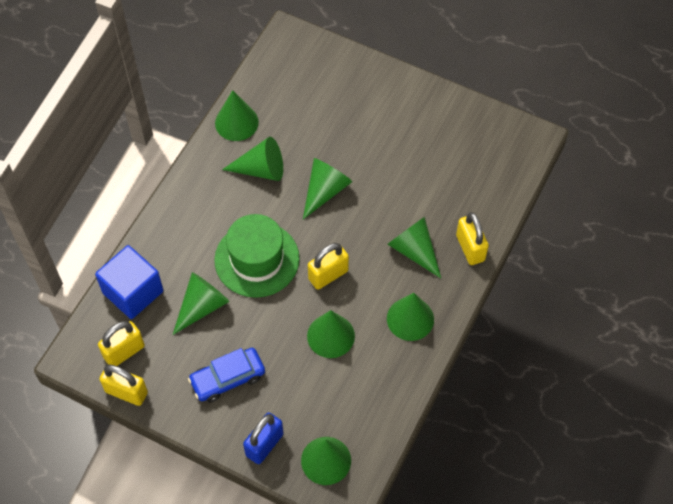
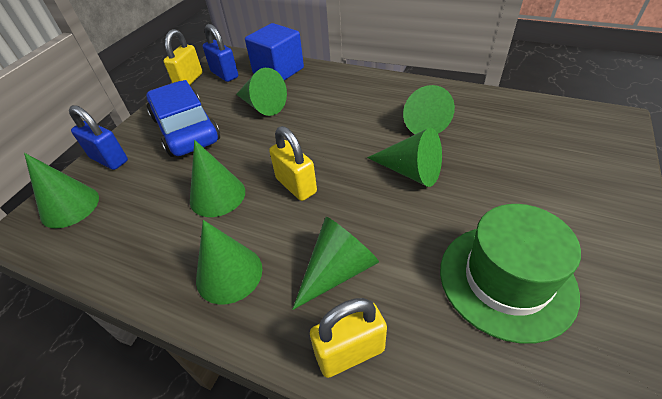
camera: 90 degrees right, 15 degrees down
yellow padlock [98,321,145,366] -> blue padlock [203,24,238,82]
blue car [188,348,265,403] -> blue car [146,80,220,157], size x1.53
green hat [214,214,300,298] -> green hat moved to [440,204,581,344]
green cone [215,90,259,141] -> none

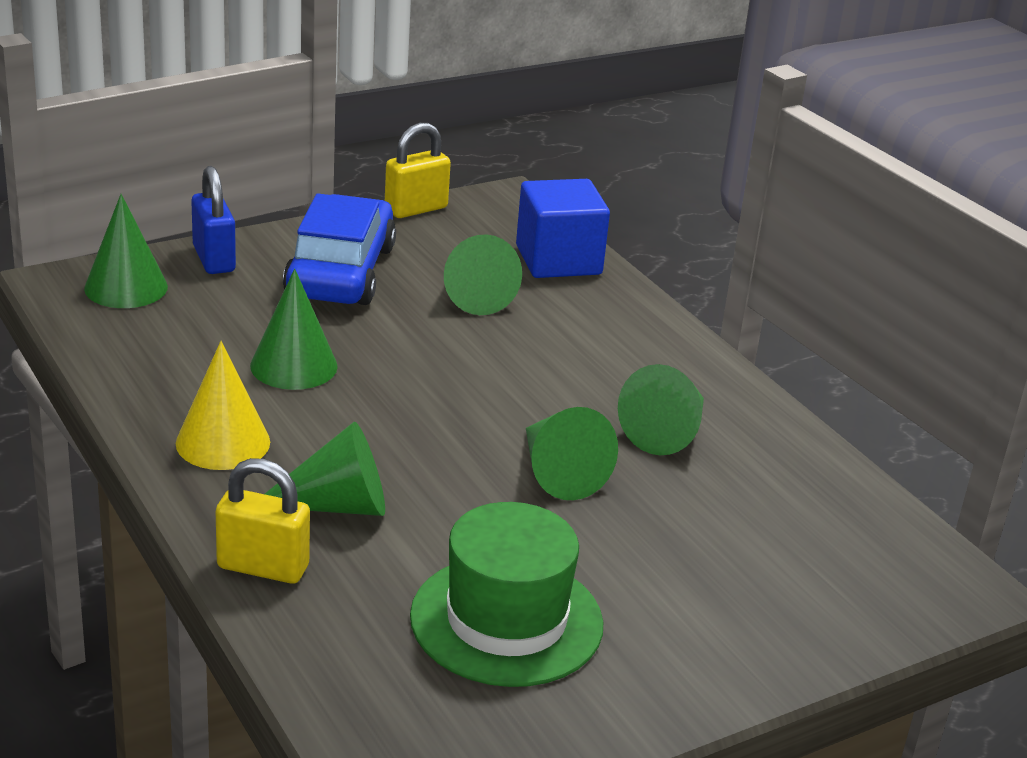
camera: 30 degrees right, 15 degrees down
green cone [196,220,262,305] -> yellow cone [176,341,270,470]
blue padlock [203,24,238,82] -> none
yellow padlock [269,126,317,201] -> none

